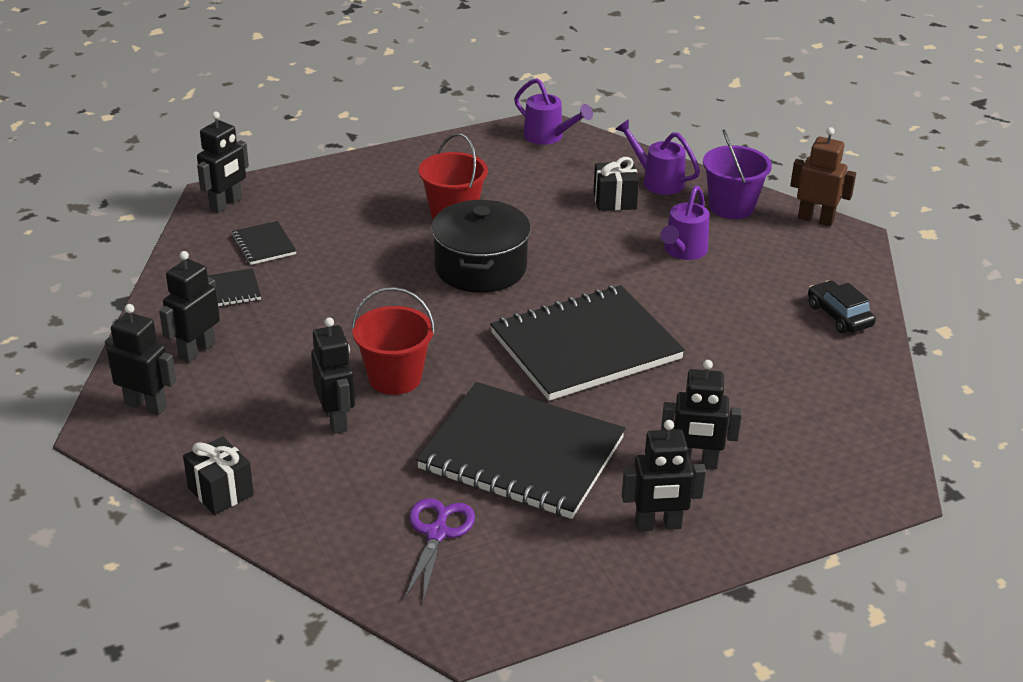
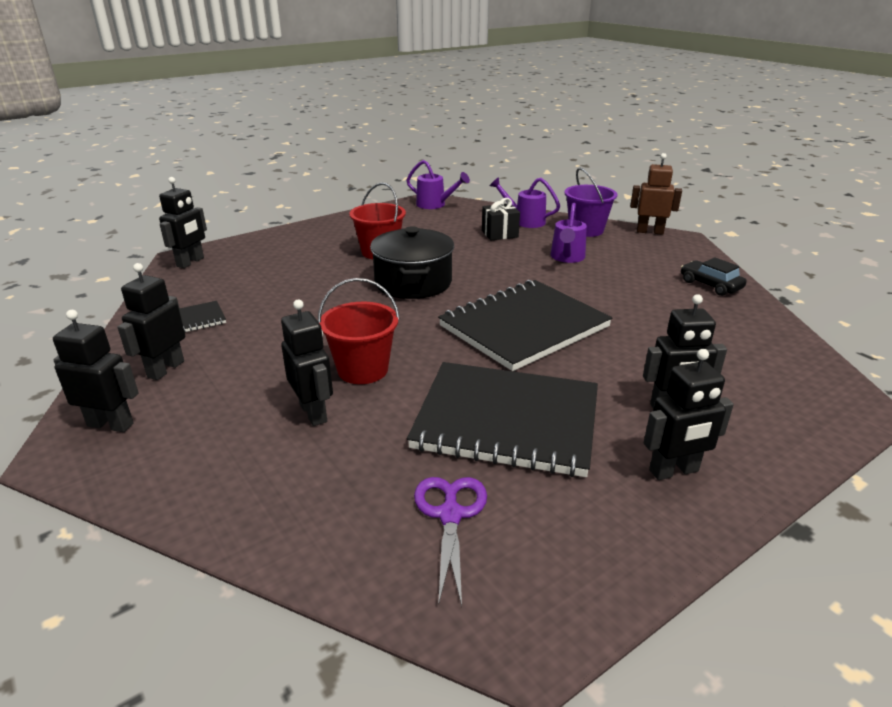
camera: 10 degrees left, 5 degrees down
black gift [183,436,254,515] -> none
black notebook [232,221,297,265] -> none

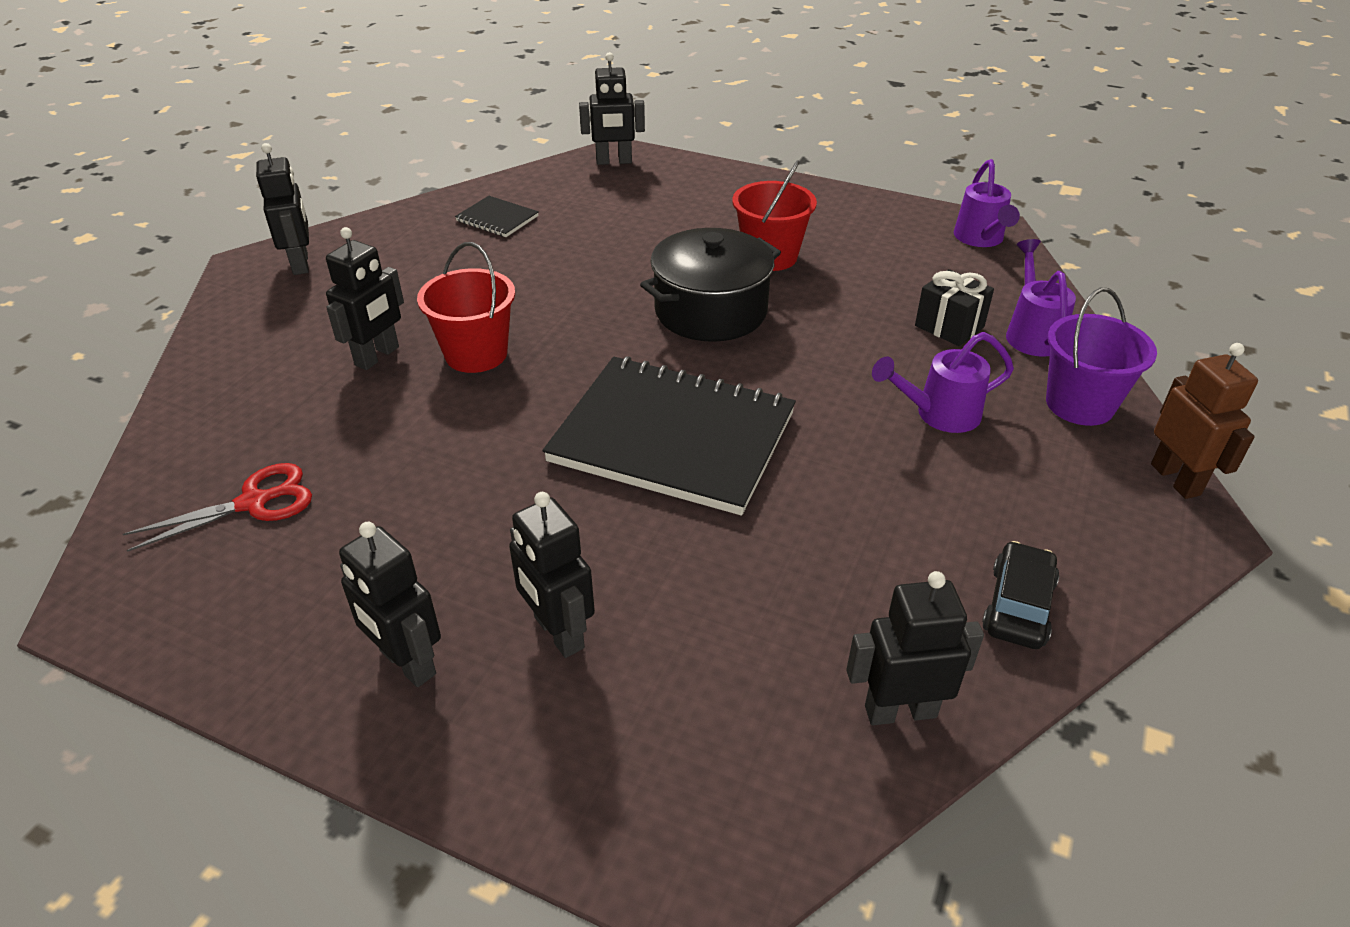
camera: 60 degrees right, 10 degrees up
black robot [118,263,185,380] -> black robot moved to [846,571,984,725]
black notebook [407,362,598,477] -> none
purple scissors [414,477,487,606] -> red scissors [123,463,312,552]

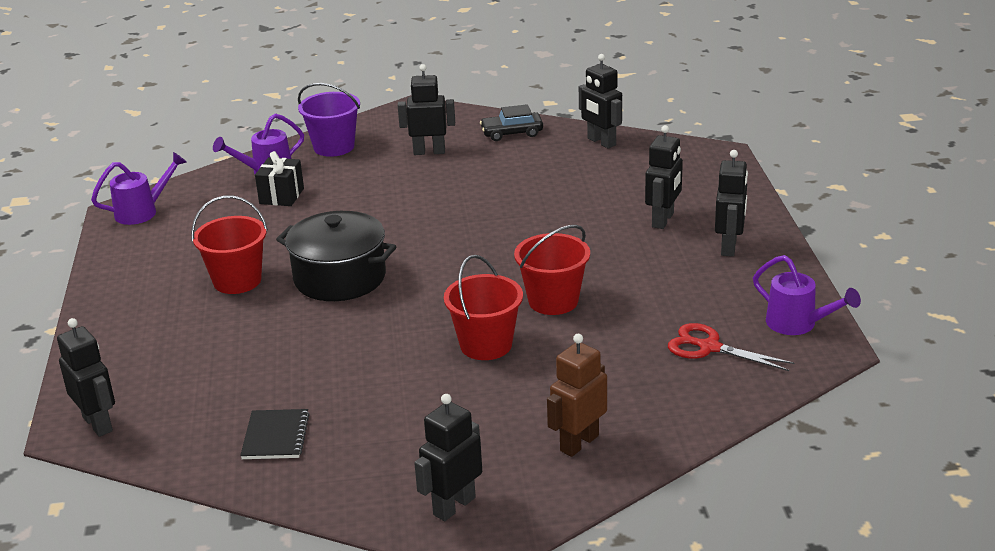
camera: 120 degrees left, 10 degrees down
black robot [326,227,404,370] -> black robot moved to [398,64,455,155]
black notebook [543,356,796,515] -> none
purple watering can [872,332,1014,433] -> purple watering can moved to [753,255,861,335]
brown robot [1151,343,1258,499] -> brown robot moved to [547,334,607,457]
none -> red bucket [514,225,590,315]

